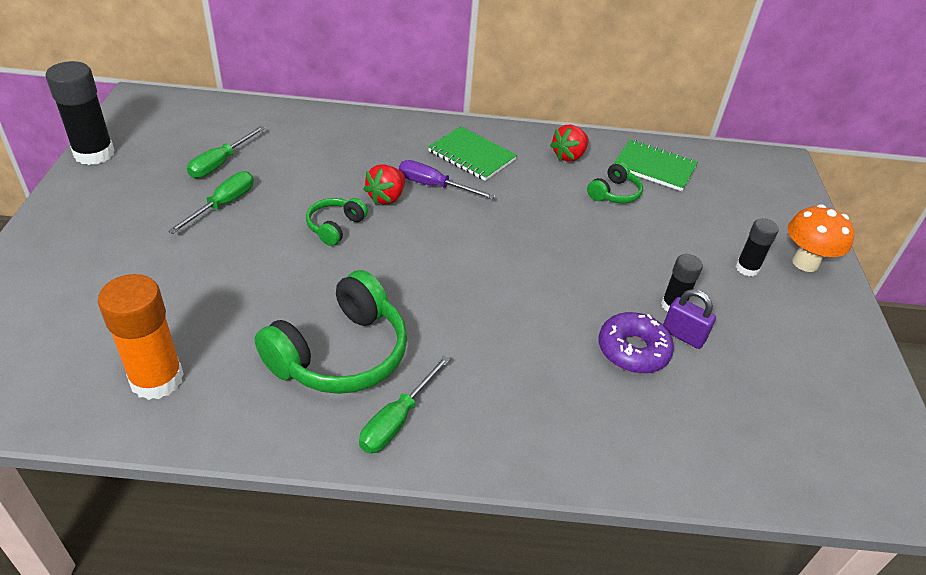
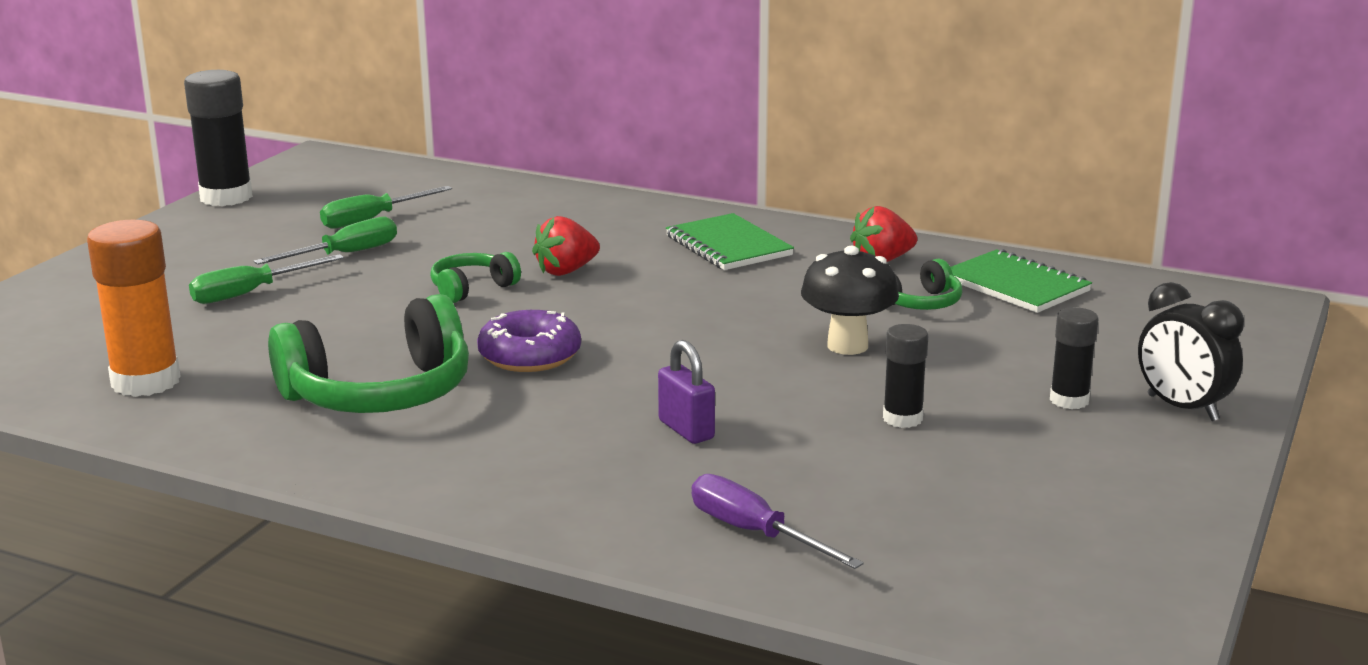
camera: 25 degrees right, 20 degrees down
green screwdriver [359,356,450,454] -> green screwdriver moved to [189,254,344,304]
purple screwdriver [399,160,495,199] -> purple screwdriver moved to [692,474,864,569]
purple donut [599,312,674,374] -> purple donut moved to [477,310,581,372]
purple padlock [663,289,716,349] -> purple padlock moved to [658,340,715,444]
orange mushroom [788,204,854,272] -> black clock [1138,282,1244,421]
none -> black mushroom [801,246,899,355]

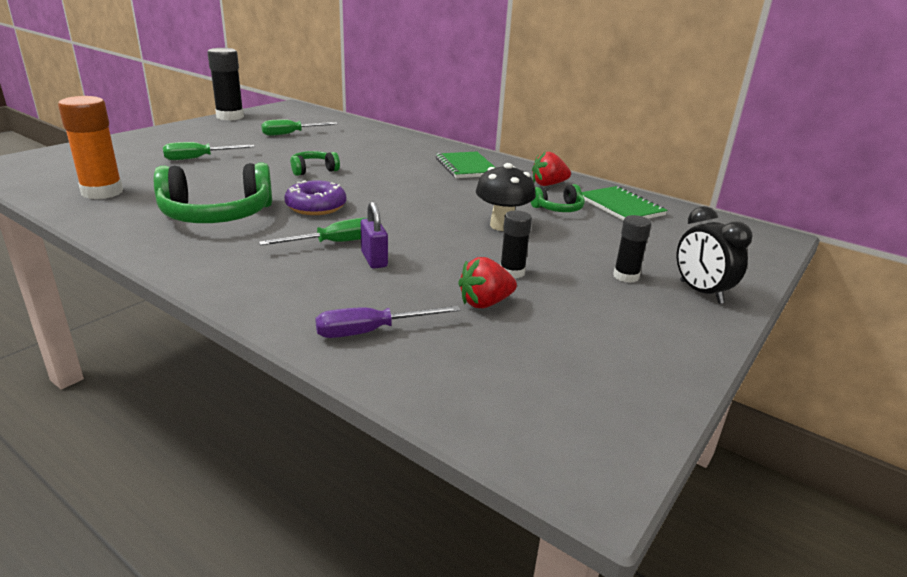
camera: 10 degrees right, 5 degrees up
green screwdriver [254,217,397,265] -> green screwdriver moved to [259,218,366,246]
red strawberry [532,216,600,276] -> red strawberry moved to [458,257,517,308]
purple screwdriver [692,474,864,569] -> purple screwdriver turned 75 degrees counterclockwise [315,306,461,338]

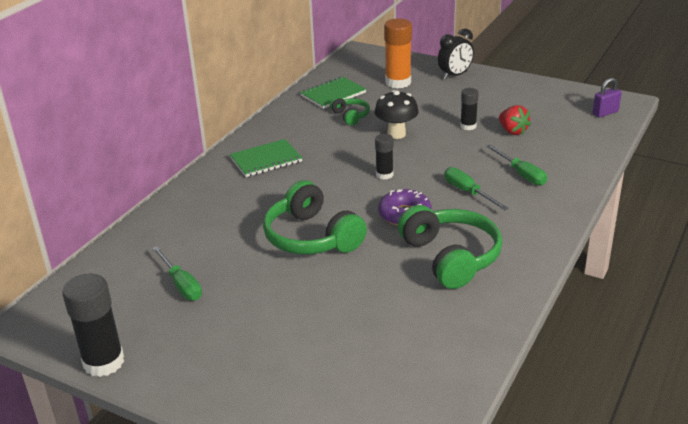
camera: 95 degrees left, 5 degrees up
orange glue stick [58,96,123,199] -> orange glue stick moved to [384,18,412,88]
green screwdriver [163,142,255,160] -> green screwdriver moved to [486,145,547,186]
green headphones [290,151,340,176] -> green headphones [263,180,367,255], size x1.99
purple screwdriver [315,306,461,338] -> none
purple padlock [361,202,388,269] -> purple padlock moved to [593,78,622,118]
red strawberry [532,152,571,186] -> none
black glue stick [613,215,652,283] -> black glue stick moved to [375,134,393,180]

